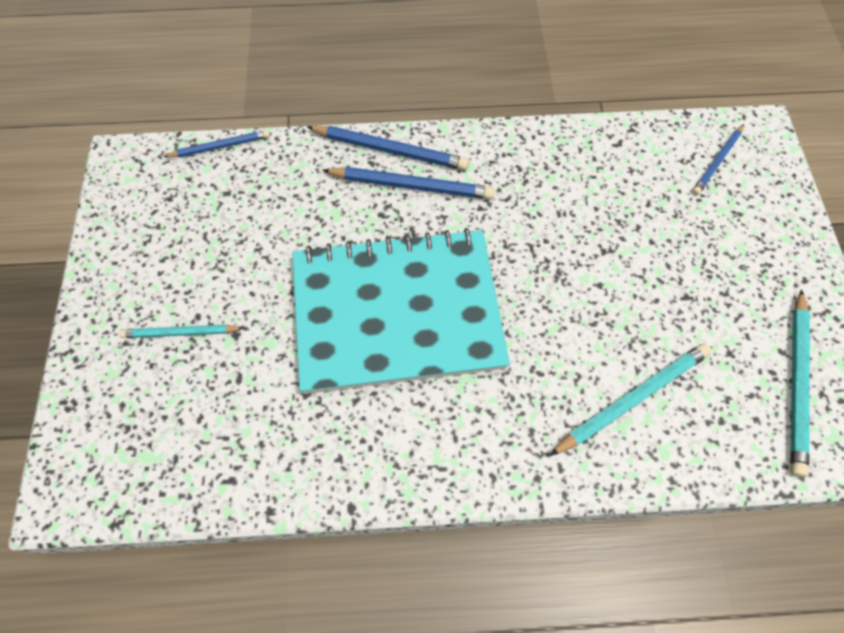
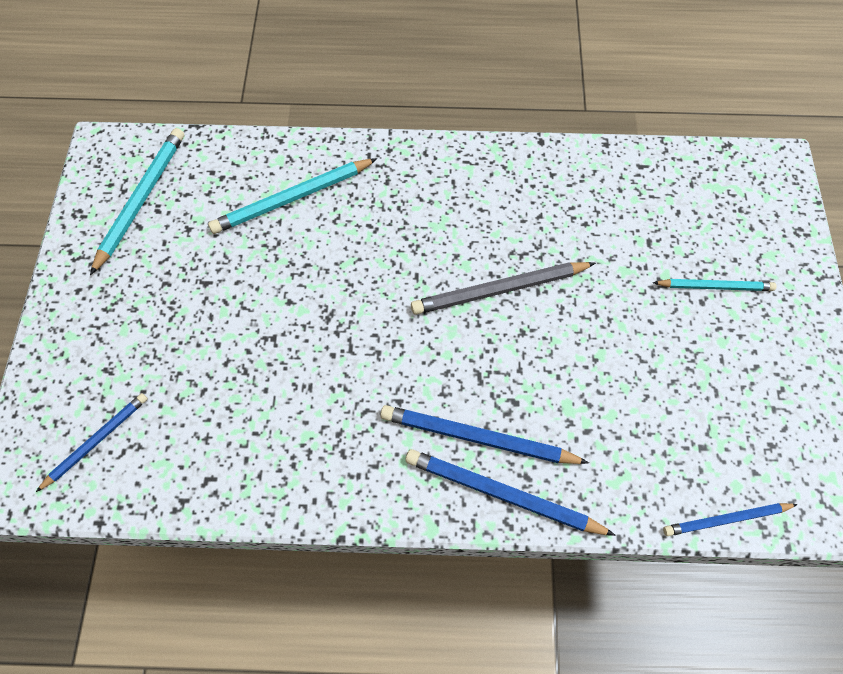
camera: 175 degrees left, 0 degrees up
turquoise notebook [292,228,510,394] -> grey pencil [411,262,596,315]

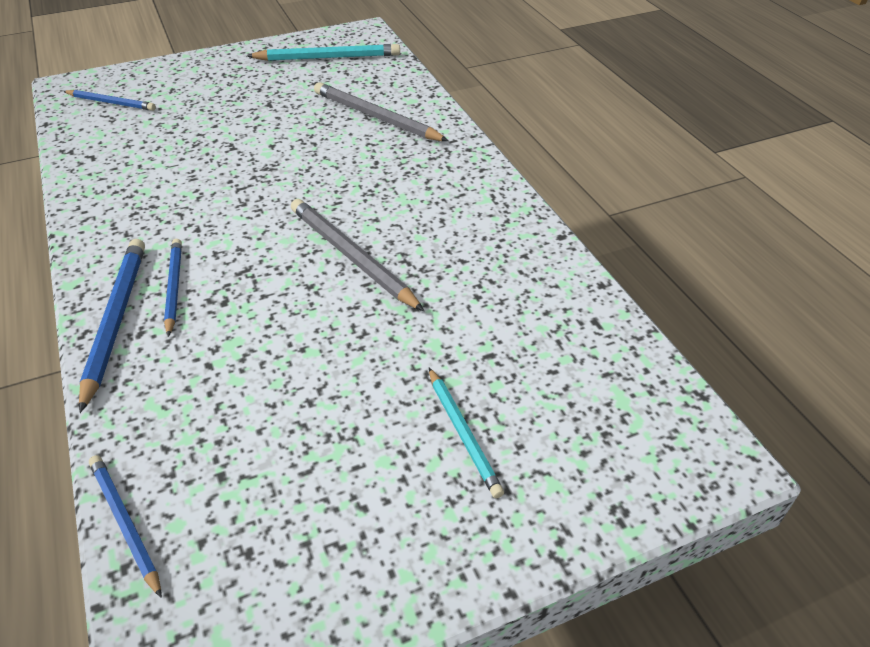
camera: 65 degrees right, 20 degrees down
turquoise pencil [208,158,377,234] -> grey pencil [314,82,449,141]
blue pencil [380,405,589,464] -> blue pencil [164,239,182,337], size x0.63

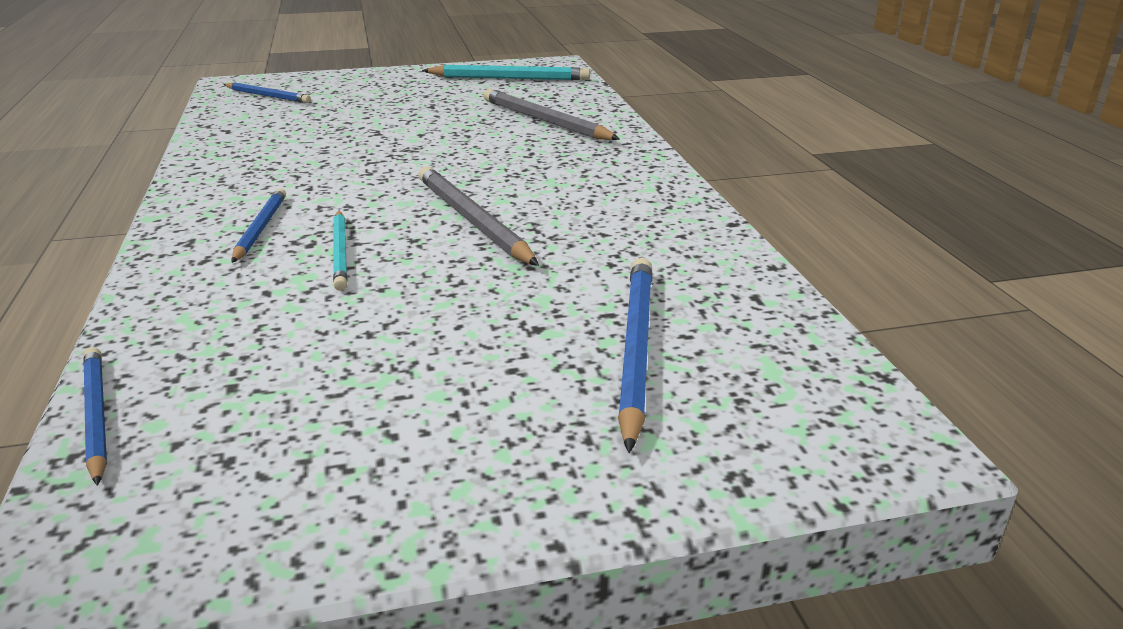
camera: 10 degrees right, 15 degrees down
blue pencil [79,239,145,413] -> blue pencil moved to [618,258,653,453]
turquoise pencil [429,368,504,498] -> turquoise pencil moved to [333,210,348,291]

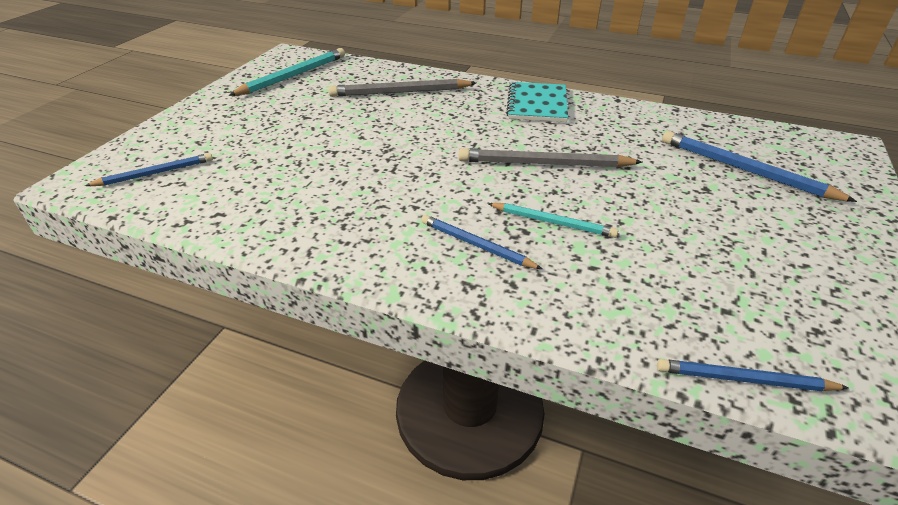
camera: 55 degrees left, 10 degrees up
none -> turquoise notebook [506,82,568,122]

